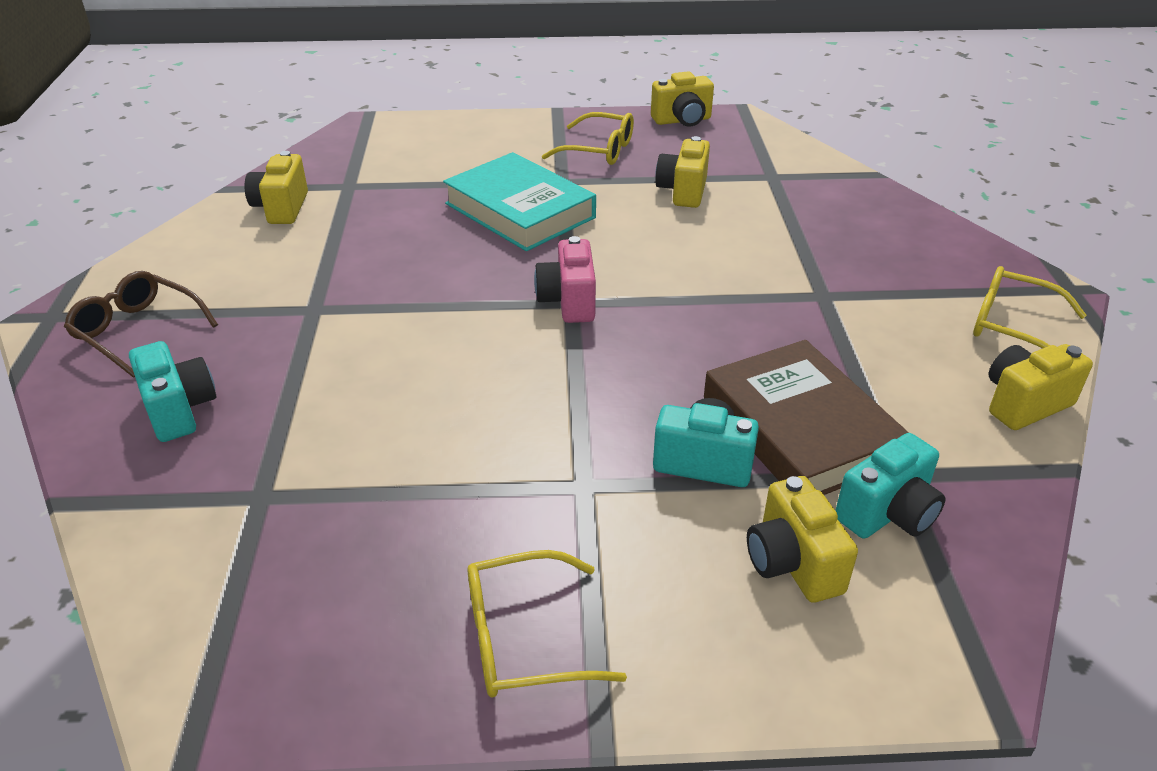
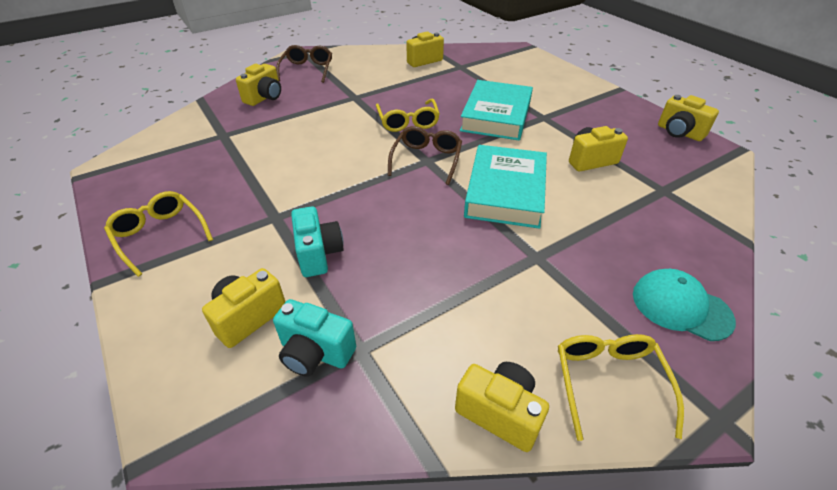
camera: 60 degrees right, 5 degrees up
turquoise camera [129,341,216,442] -> yellow camera [236,64,281,106]
pink camera [534,236,596,323] -> brown glasses [388,126,462,185]
yellow glasses [542,112,634,165] -> yellow glasses moved to [376,99,440,132]
brown book [704,340,909,495] -> none
none -> turquoise book [464,145,547,229]
none -> turquoise cap [633,269,736,341]

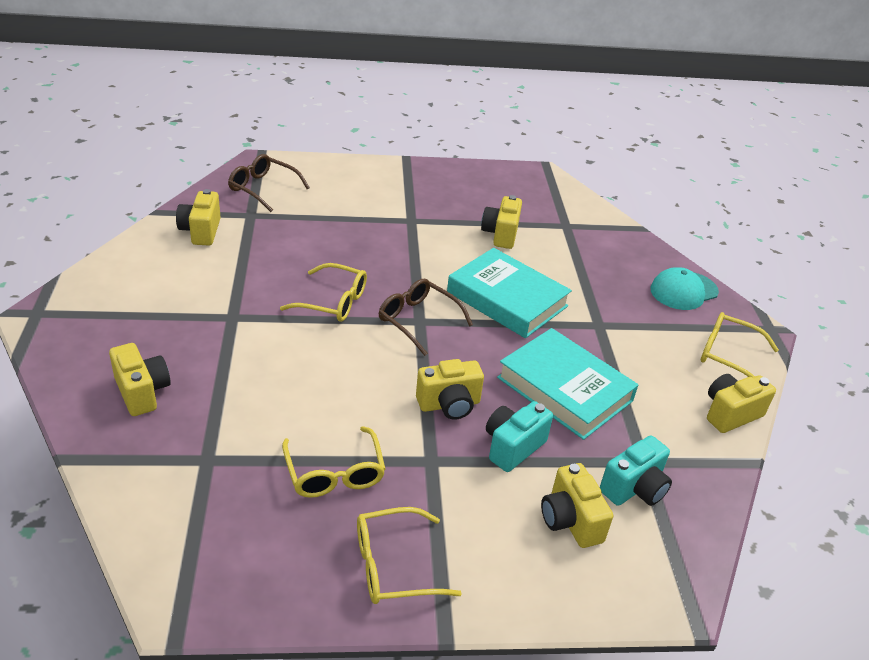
camera: 65 degrees left, 5 degrees down
brown glasses [276,45,332,83] -> brown glasses moved to [228,154,310,212]
turquoise camera [291,206,344,277] -> turquoise camera turned 60 degrees counterclockwise [486,401,553,472]
turquoise book [460,80,533,140] -> turquoise book moved to [497,328,638,440]
yellow camera [658,95,719,141] -> yellow camera moved to [416,359,484,420]
none -> yellow glasses [282,426,385,498]

